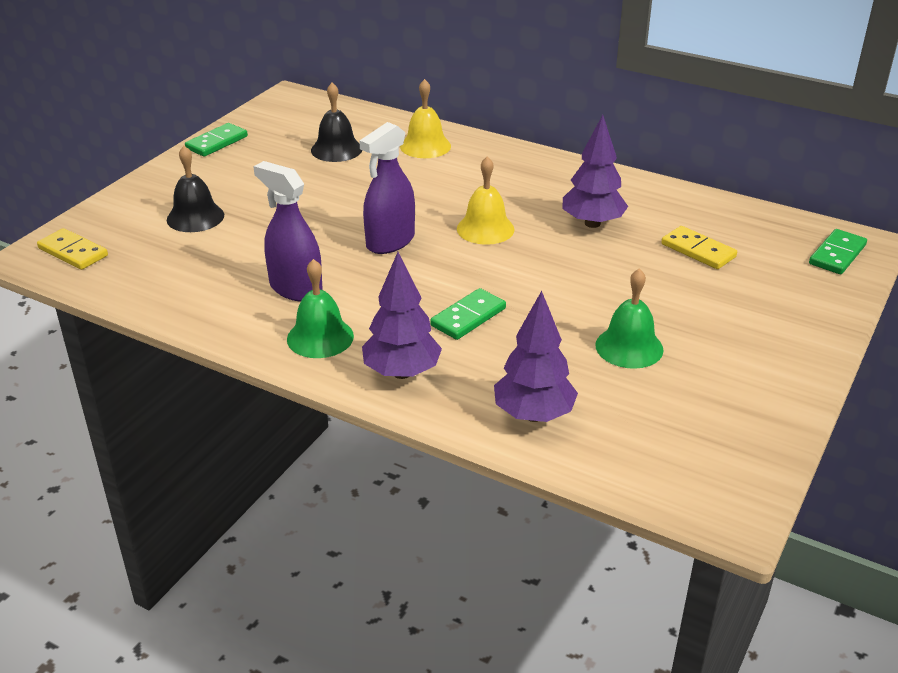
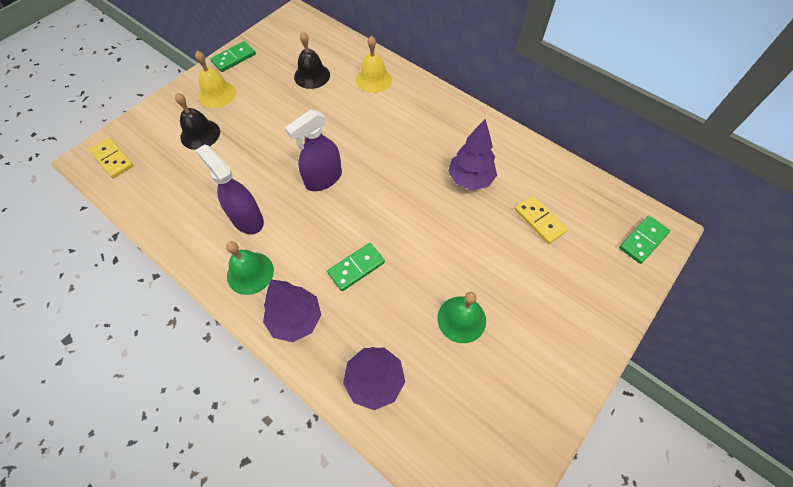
camera: 10 degrees right, 25 degrees up
yellow bell [457,156,515,245] -> yellow bell moved to [195,51,236,108]

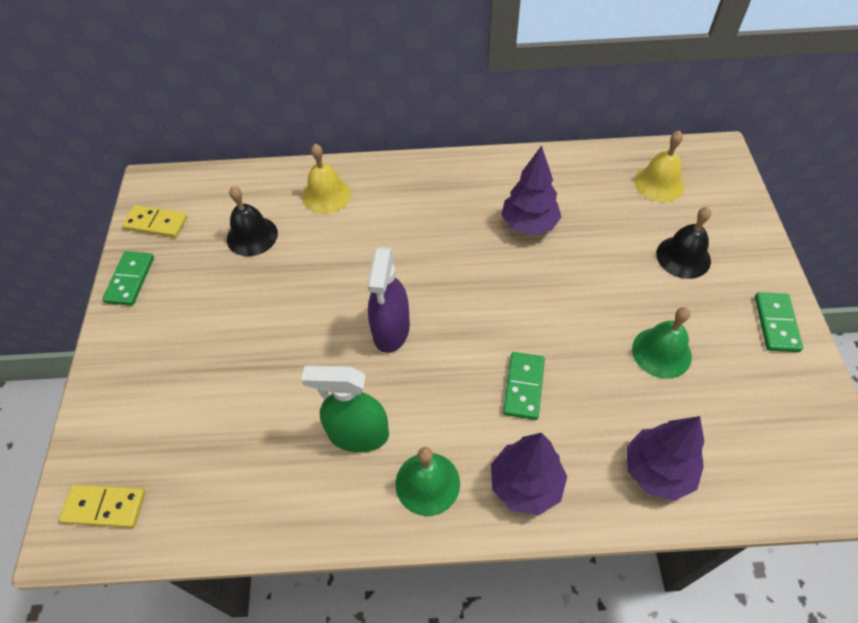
camera: 40 degrees left, 5 degrees down
black bell [175,93,220,150] -> black bell moved to [656,207,711,279]
yellow bell [195,51,236,108] -> yellow bell moved to [634,130,685,202]
purple spray bottle [196,144,264,234] -> green spray bottle [301,365,389,452]
yellow domino [515,195,568,244] -> yellow domino moved to [122,205,188,238]
green domino [619,216,670,264] -> green domino moved to [755,292,803,352]

